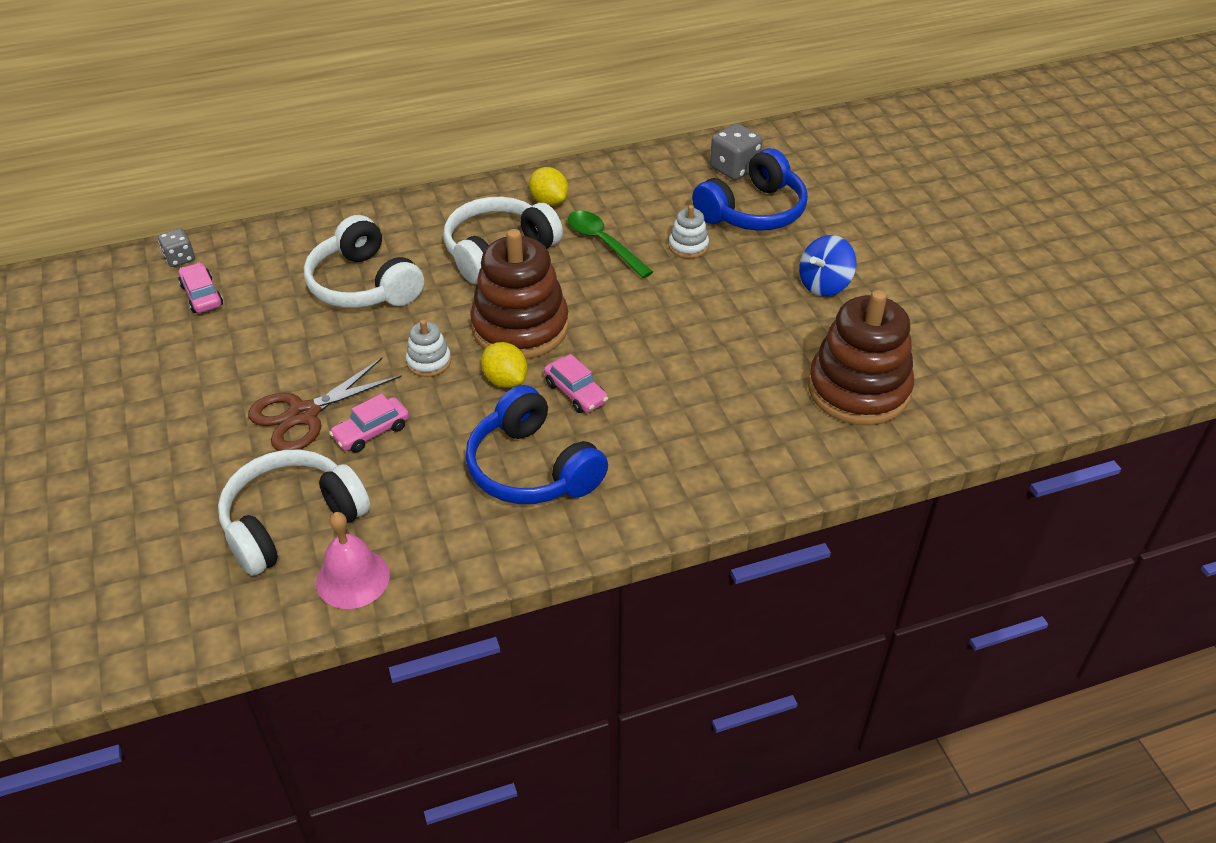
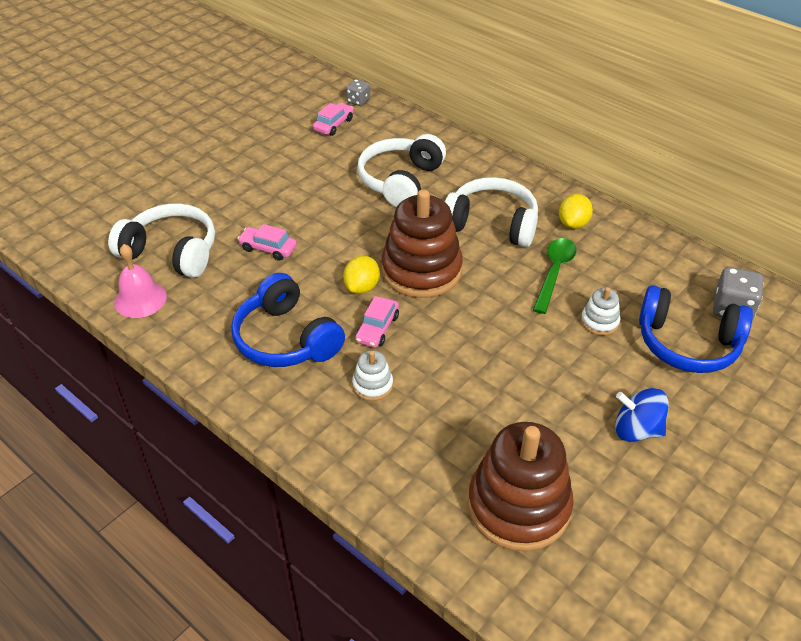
camera: 60 degrees right, 0 degrees up
brown scissors [248,358,402,451] -> none
white stacking toy [406,320,451,377] -> white stacking toy moved to [352,350,393,401]
blue headphones [466,385,608,504] -> blue headphones turned 60 degrees counterclockwise [231,273,345,367]

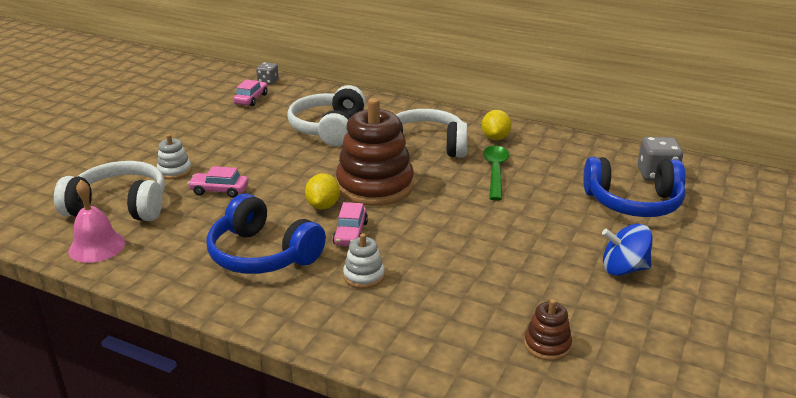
camera: 15 degrees left, 15 degrees down
brown stacking toy [468,422,574,551] -> brown stacking toy [524,299,572,361], size x0.45
white stacking toy [581,287,620,335] -> white stacking toy moved to [157,134,192,179]

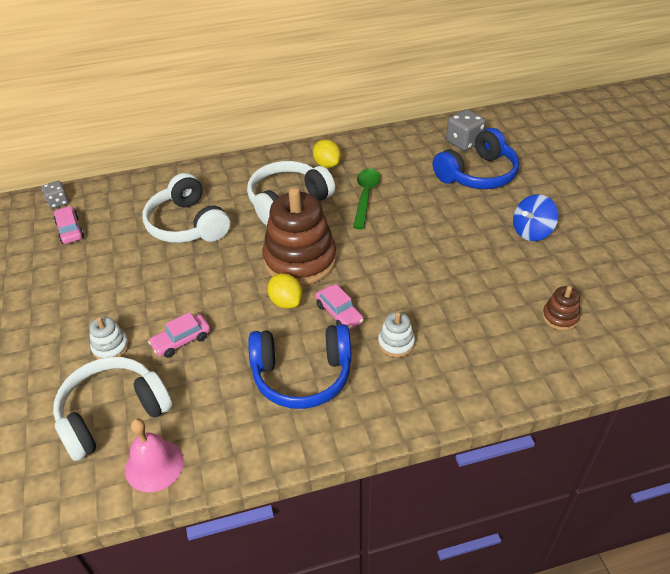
camera: 40 degrees left, 15 degrees up
green spoon [483,146,509,201] -> green spoon turned 45 degrees clockwise [353,169,380,229]

